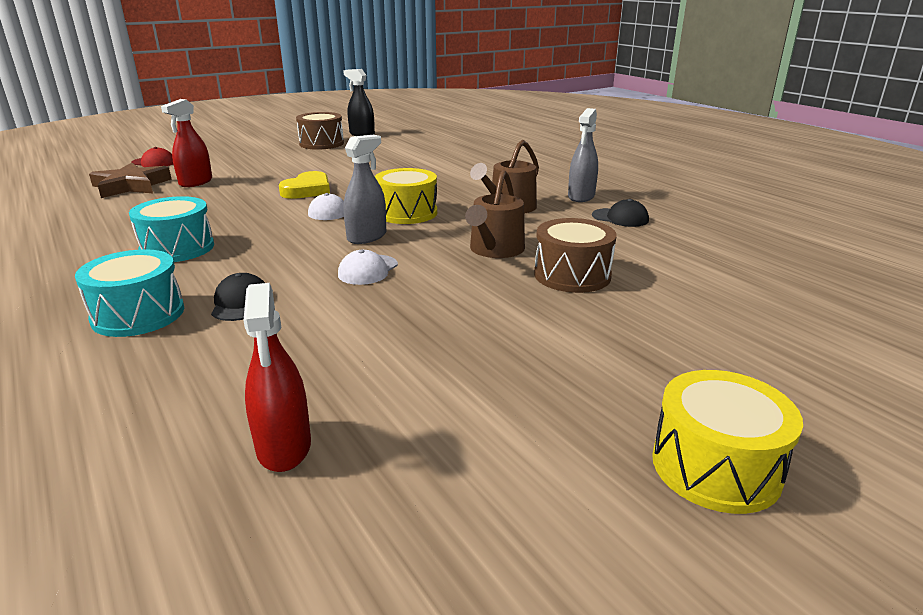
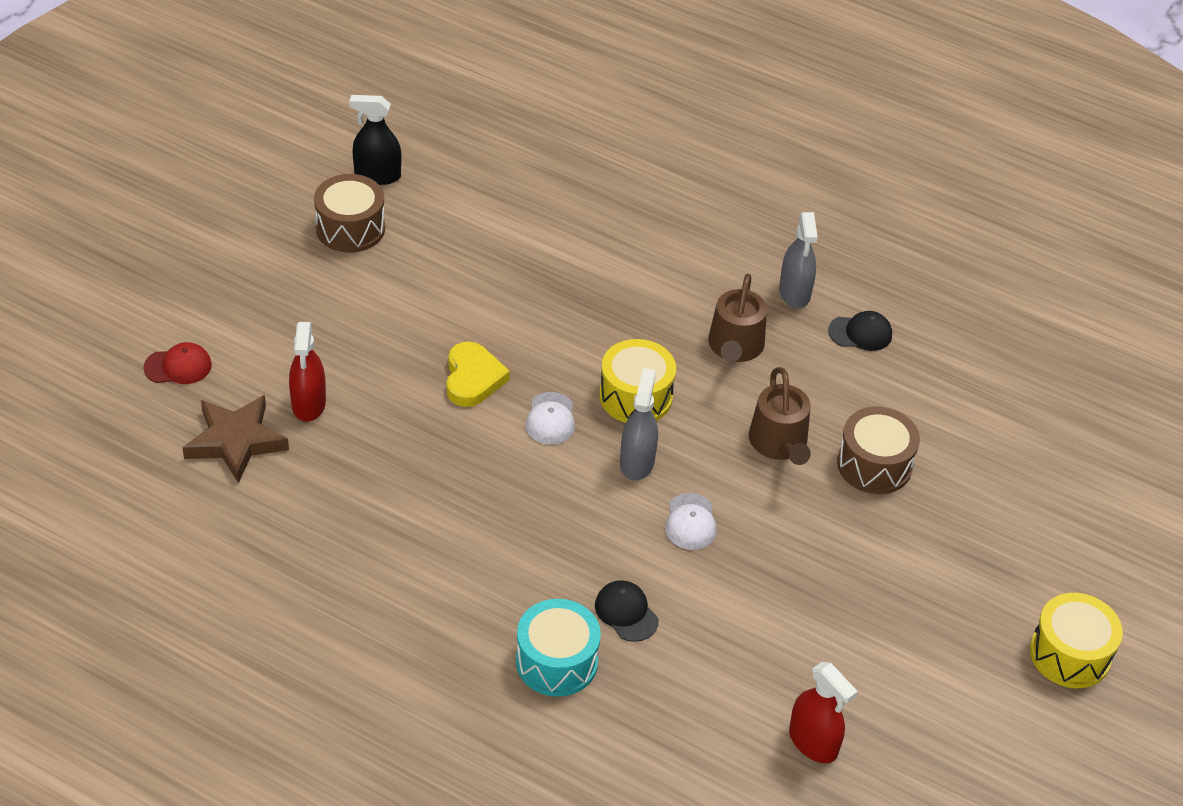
camera: 30 degrees left, 20 degrees up
turquoise drum [129,196,214,262] -> none

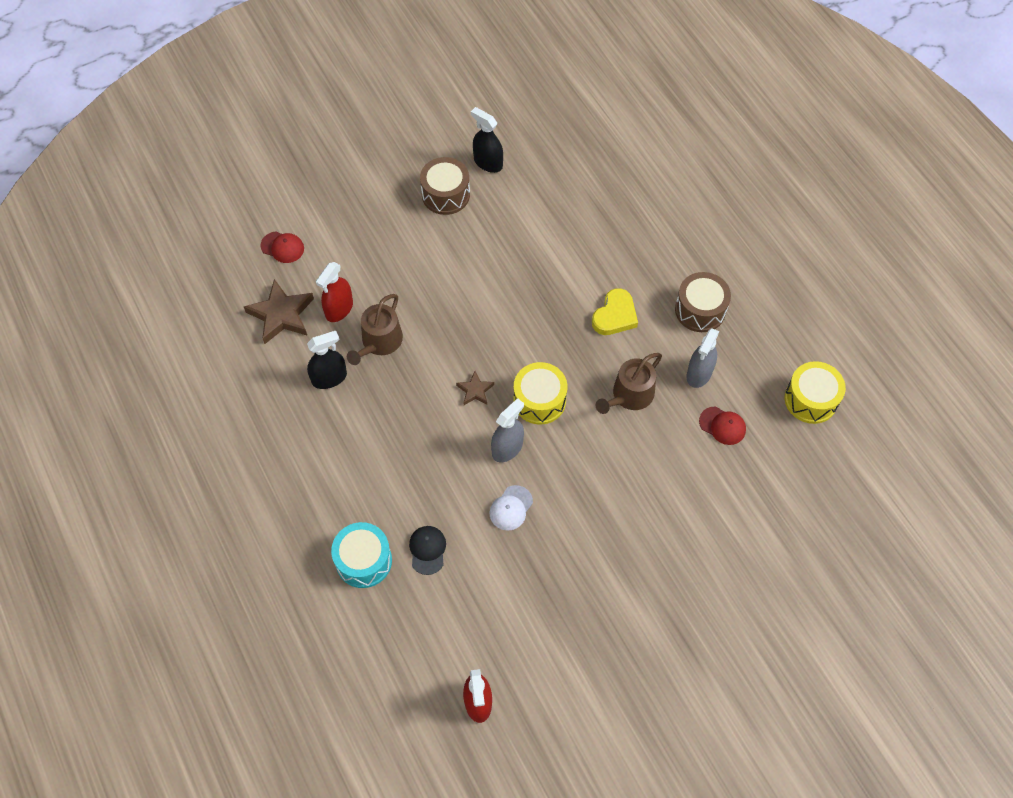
camera: 35 degrees right, 15 degrees up
yellow heart [446,341,510,407] -> yellow heart moved to [592,288,638,335]
white cap [526,392,575,444] -> brown star [456,371,494,405]
brown watering can [749,367,811,465] -> brown watering can moved to [347,294,403,365]
black cap [828,311,892,351] -> red cap [699,407,746,445]
brown drum [837,407,920,494] -> brown drum moved to [675,272,731,332]
yellow drum [1030,593,1123,688] -> yellow drum moved to [785,361,846,424]
none -> black spray bottle [307,331,347,389]

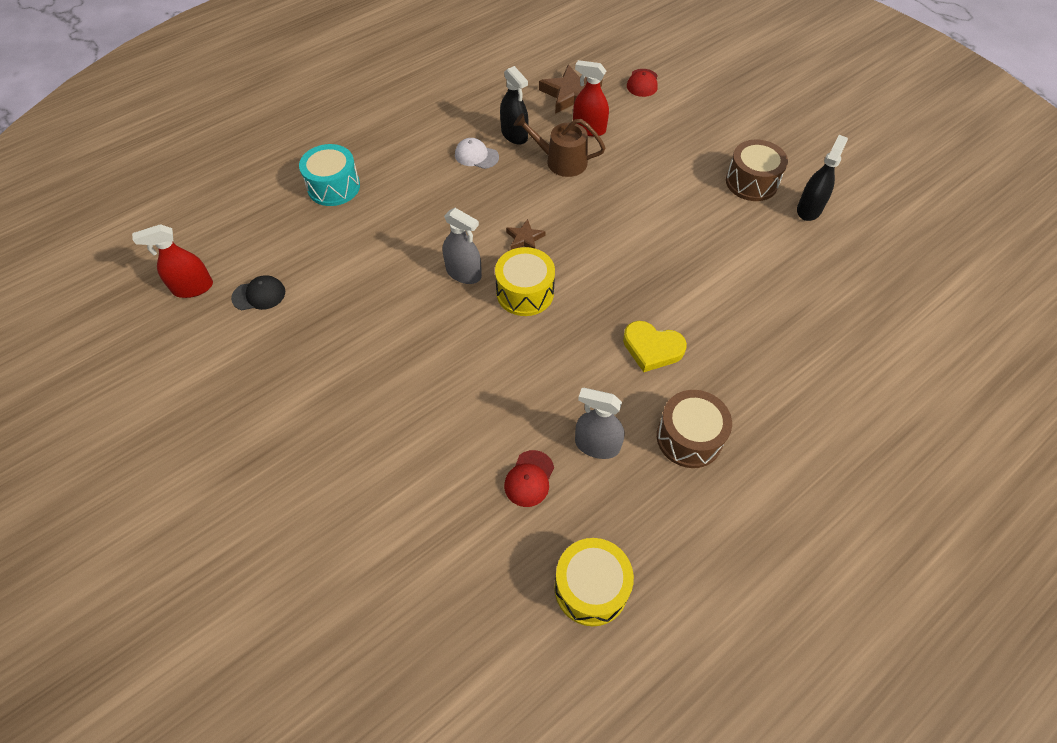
camera: 80 degrees right, 5 degrees down
black cap [409,526,446,575] -> black cap moved to [231,275,285,310]
white cap [490,485,533,530] -> white cap moved to [455,138,499,169]
brown watering can [596,353,662,414] -> none

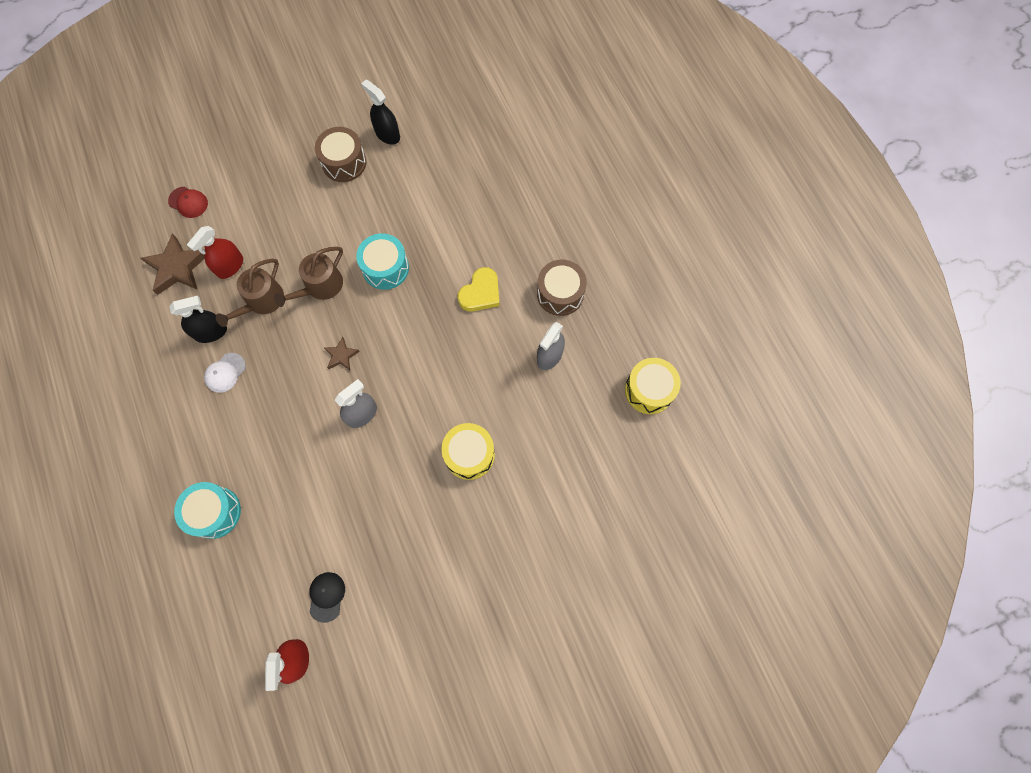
camera: 75 degrees left, 15 degrees up
yellow drum [495,247,555,316] -> yellow drum moved to [441,423,495,480]
red cap [504,450,554,507] -> none
none -> brown watering can [274,247,343,307]
none -> turquoise drum [356,233,409,290]

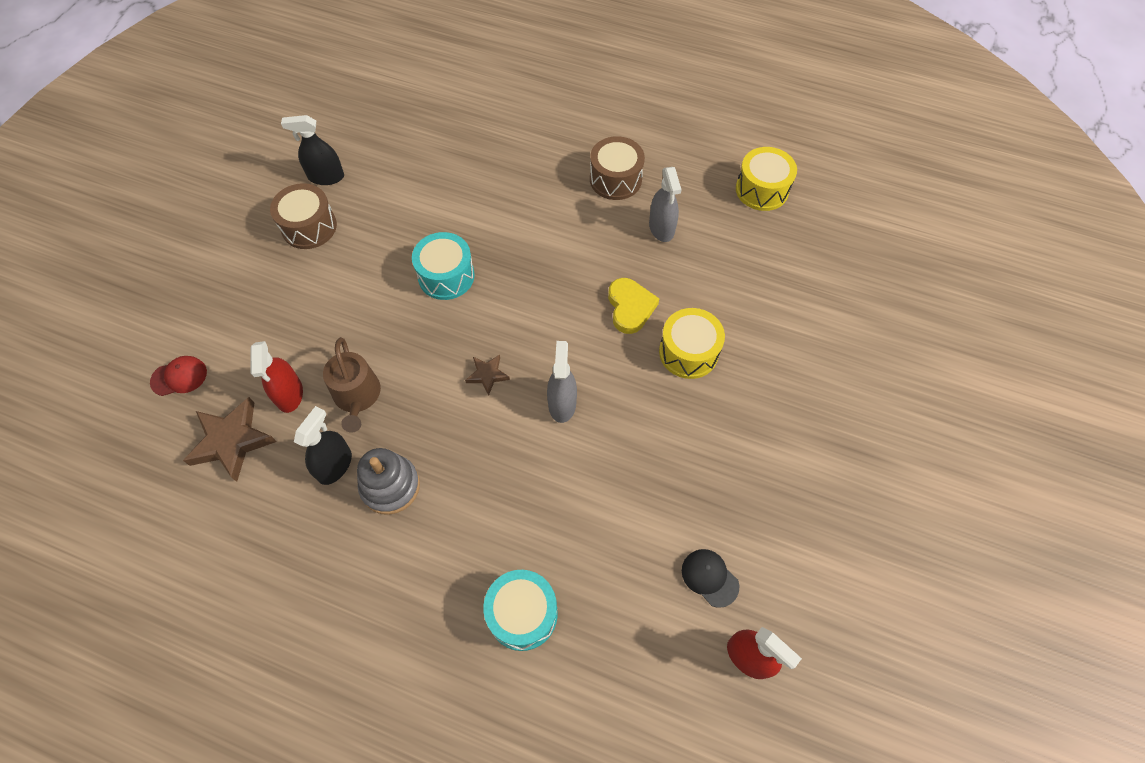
camera: 45 degrees left, 10 degrees down
white cap [204,353,246,393] -> grey stacking toy [357,448,420,515]
brown watering can [274,247,343,307] -> none
yellow heart [458,267,500,311] -> yellow heart moved to [608,278,659,334]

